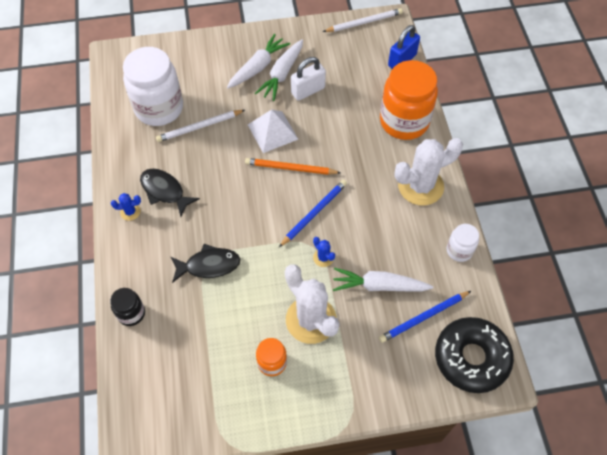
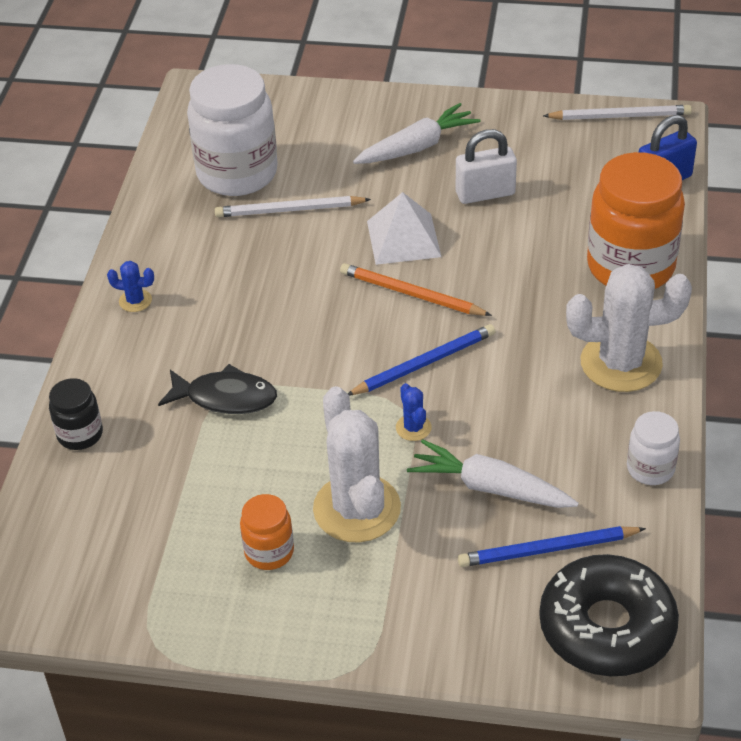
camera: 20 degrees right, 15 degrees down
black fish [140,169,200,216] -> none
white carrot [255,39,303,101] -> none

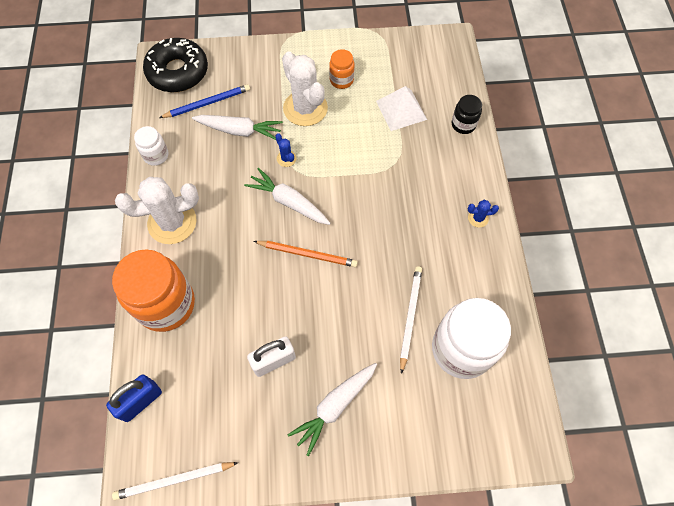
camera: 165 degrees right, 20 degrees up
black fish [158,364,277,414] -> none
white pencil [215,196,371,217] -> white pencil turned 60 degrees counterclockwise [400,266,422,374]
blue pencil [348,324,495,396] -> white carrot [244,168,330,225]
white pyramid [367,192,441,265] -> white pyramid moved to [376,86,427,131]

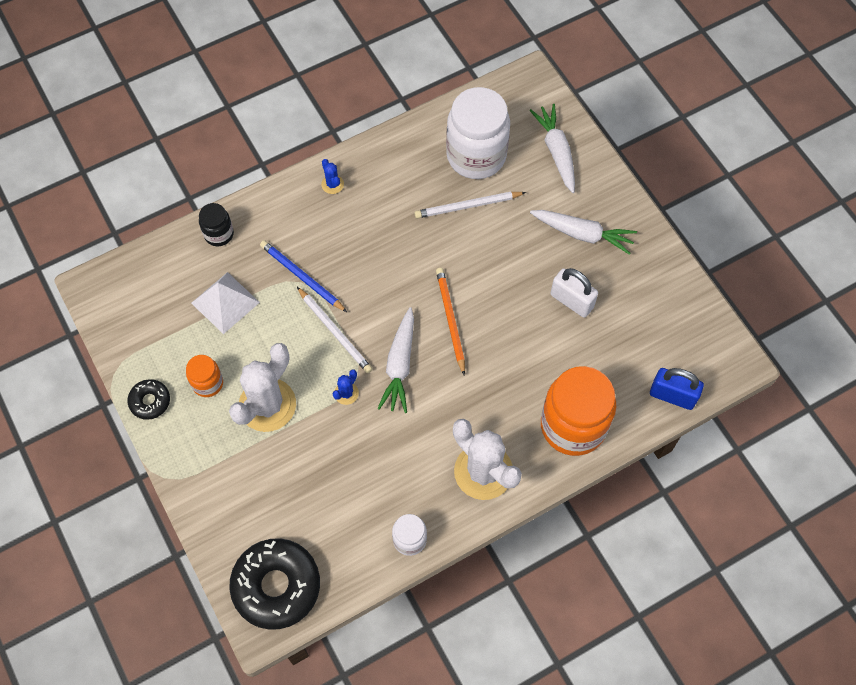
camera: 115 degrees left, 0 degrees up
white pencil [112,462,239,500] -> white pencil moved to [297,287,373,373]
blue pencil [159,84,250,118] -> blue pencil moved to [260,240,347,312]
white carrot [192,115,283,140] -> white carrot moved to [529,104,575,193]
none -> black donut [127,379,170,420]

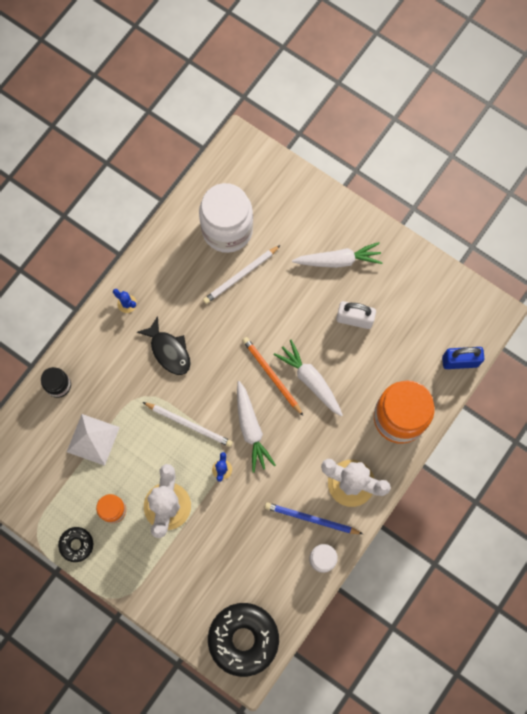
camera: 25 degrees left, 10 degrees up
blue pencil [260,240,347,312] -> blue pencil moved to [265,502,363,534]
white carrot [529,104,575,193] -> white carrot moved to [274,340,343,417]
none -> black fish [137,316,191,375]

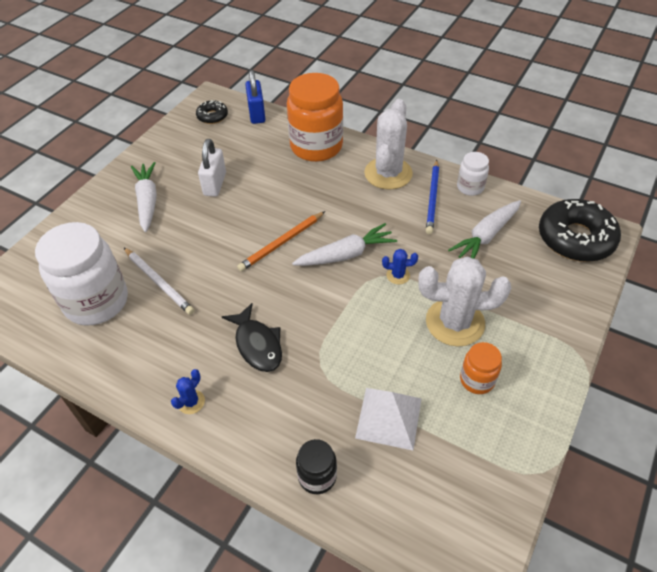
camera: 95 degrees left, 25 degrees down
black donut [58,527,93,562] -> black donut moved to [196,100,228,124]
black fish [137,316,191,375] -> black fish turned 105 degrees clockwise [222,303,282,372]
white pencil [143,402,233,447] -> none
white carrot [274,340,343,417] -> white carrot moved to [448,200,521,259]

